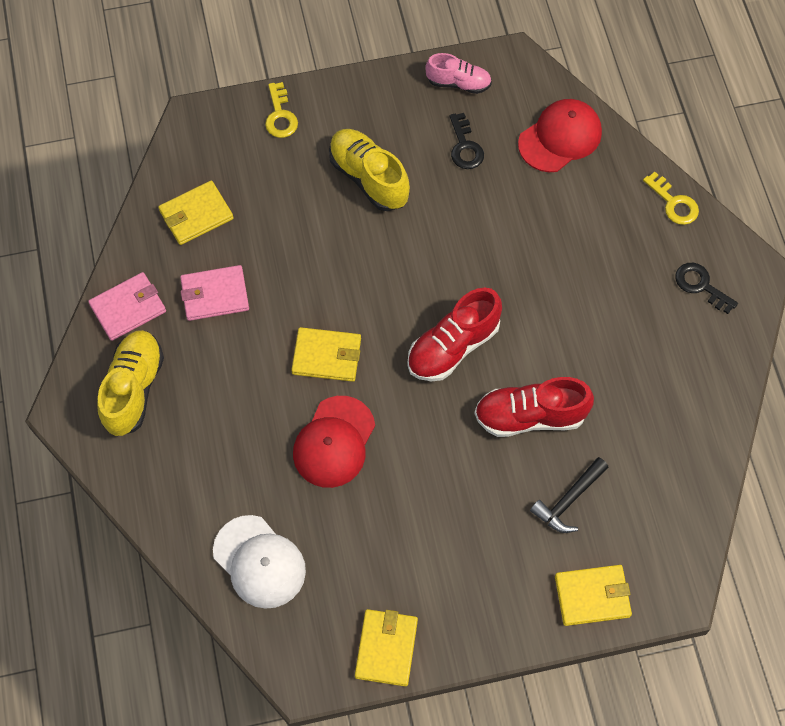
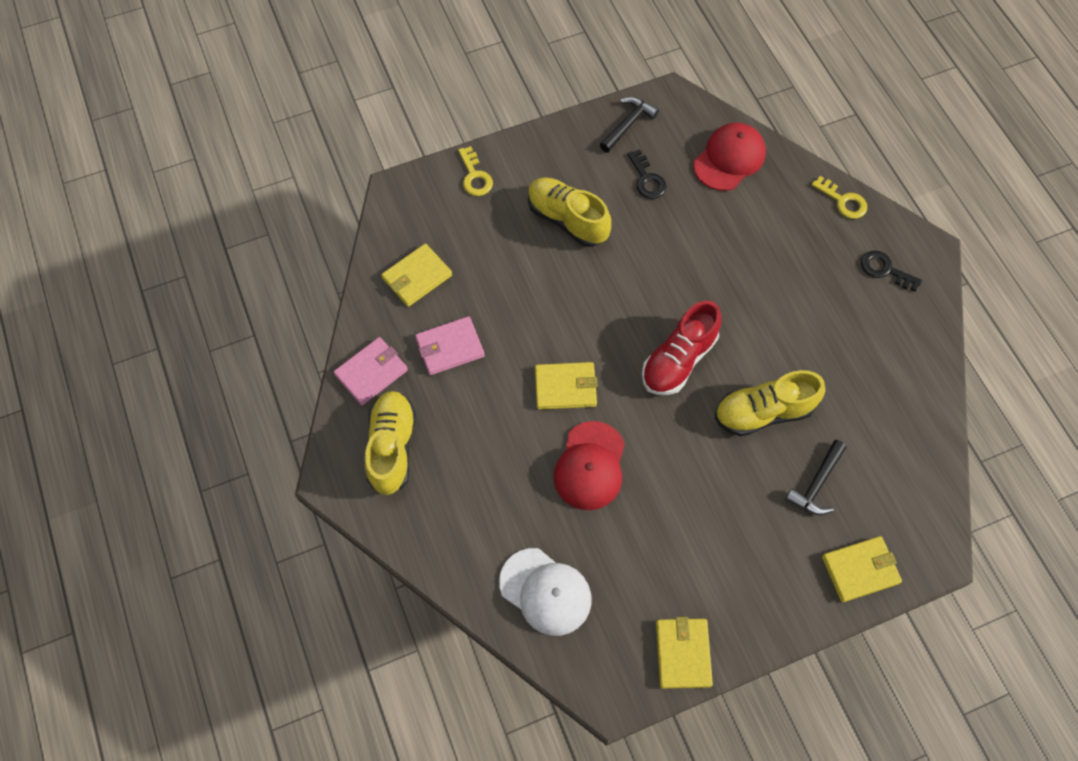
camera: 10 degrees left, 0 degrees up
pink shoe [425,53,492,94] -> black hammer [600,97,659,153]
red shoe [474,377,594,437] -> yellow shoe [715,370,825,436]

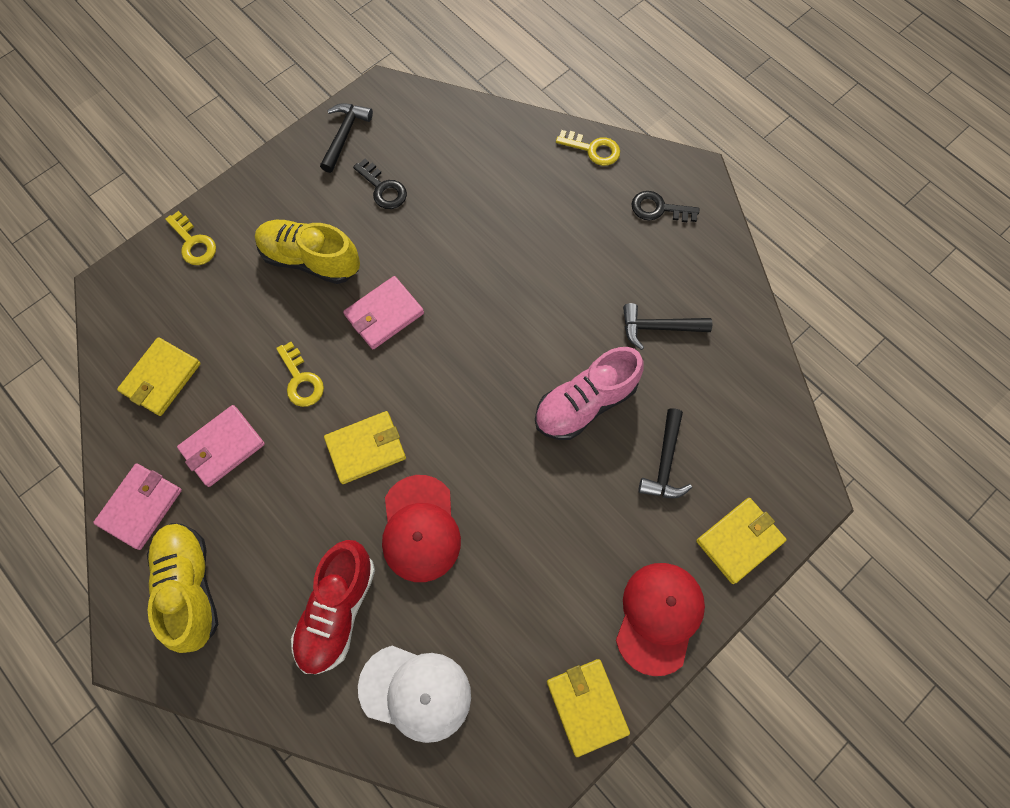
camera: 20 degrees left, 5 degrees up
red shoe [642,301,721,395] -> red shoe moved to [291,540,375,674]
red cap [693,123,766,191] -> red cap moved to [616,563,705,676]
yellow shoe [715,370,825,436] -> pink shoe [535,347,644,440]
none -> yellow key [276,342,324,407]
none -> pink wallet [343,276,424,350]
none -> black hammer [623,303,712,350]

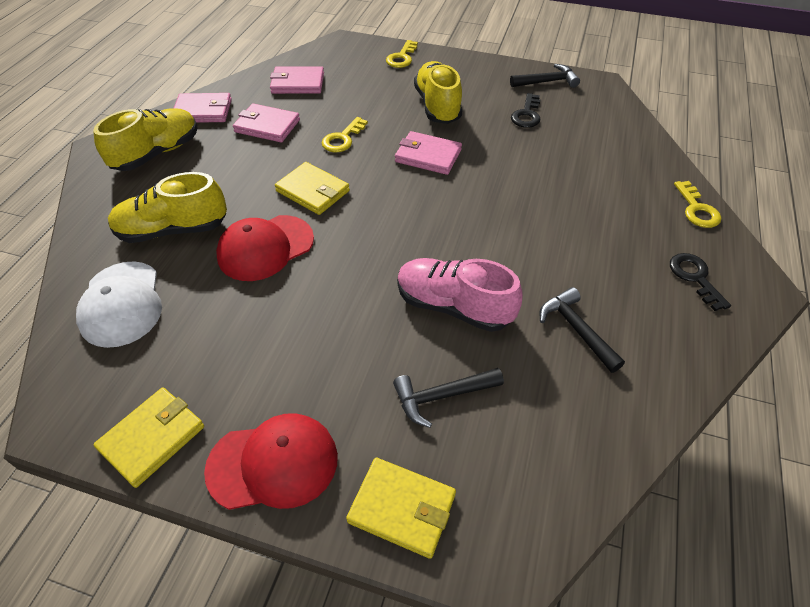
camera: 60 degrees right, 20 degrees down
yellow wallet [117,337,201,416] -> pink wallet [270,66,324,94]
red shoe [291,540,375,674] -> yellow shoe [108,172,227,243]

